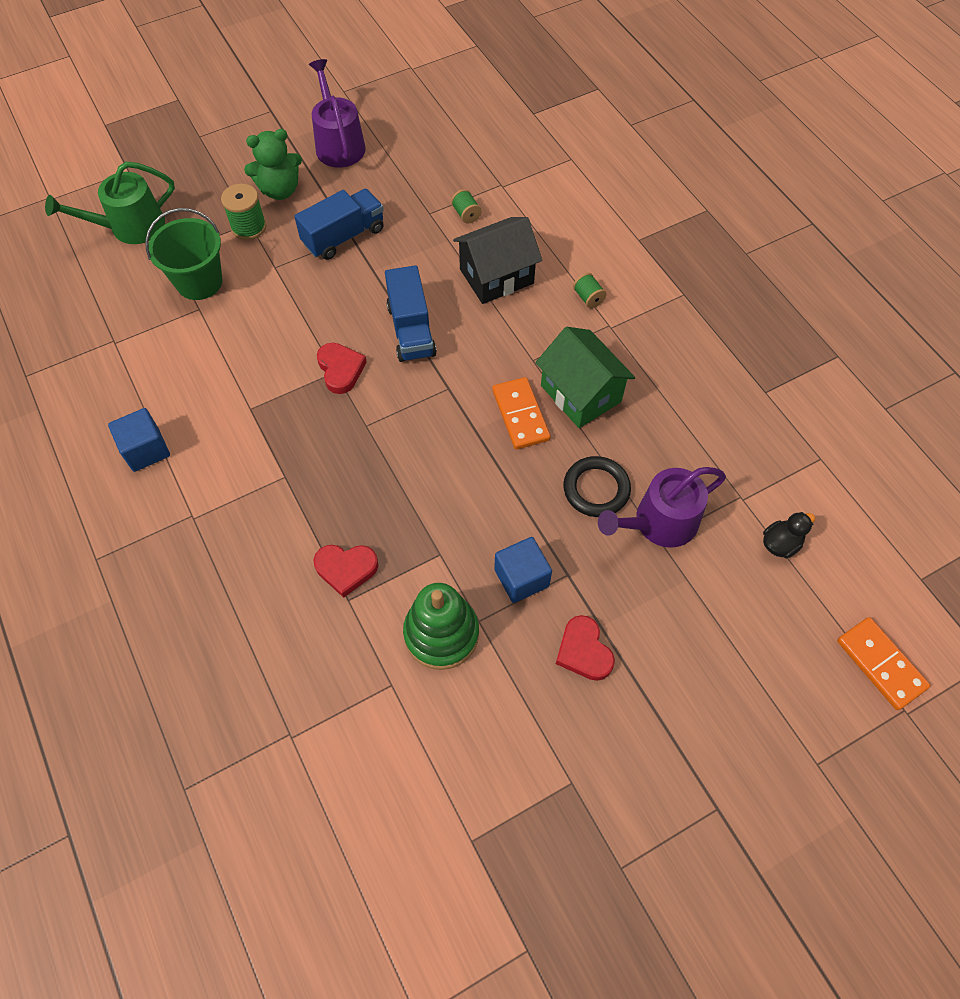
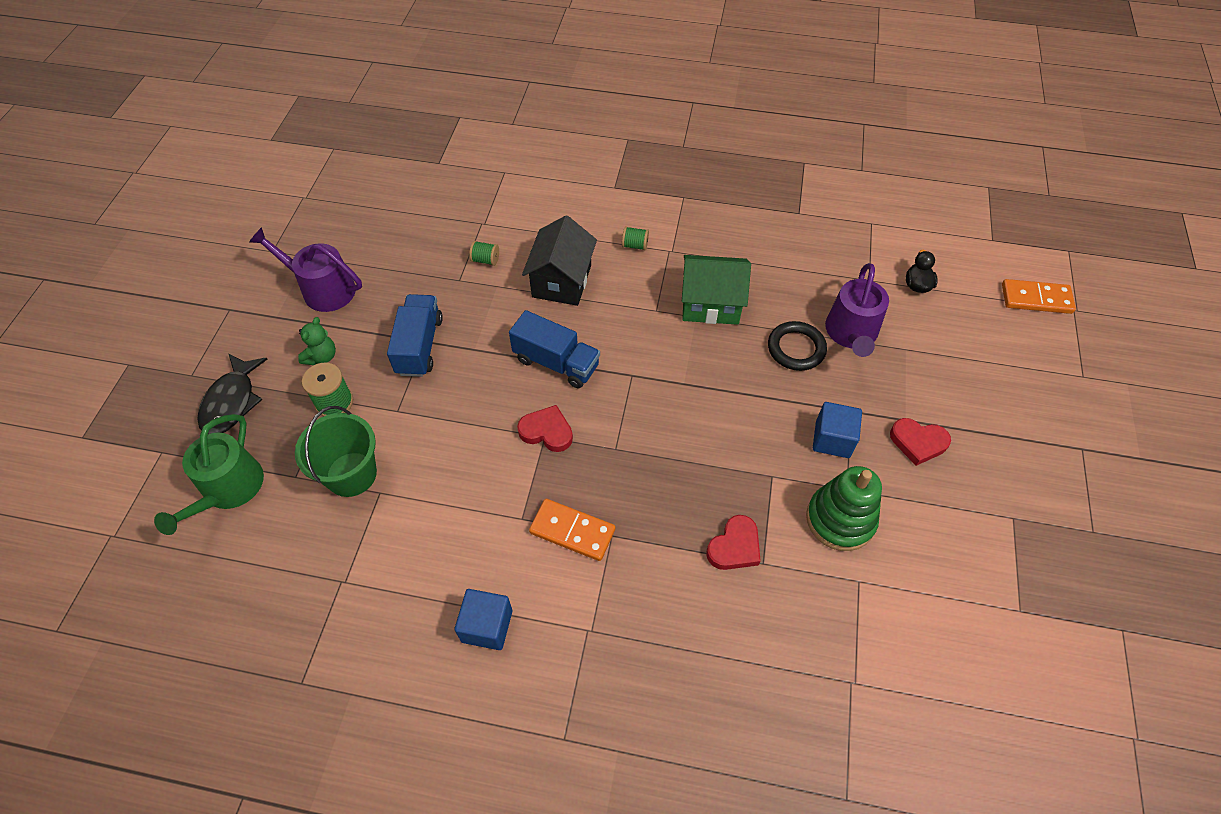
camera: 50 degrees left, 5 degrees down
green teddy bear [244,129,302,200] -> green teddy bear [298,317,336,365], size x0.66
orange domino [492,377,551,449] -> orange domino moved to [529,499,615,561]
none -> black fish [198,353,268,434]

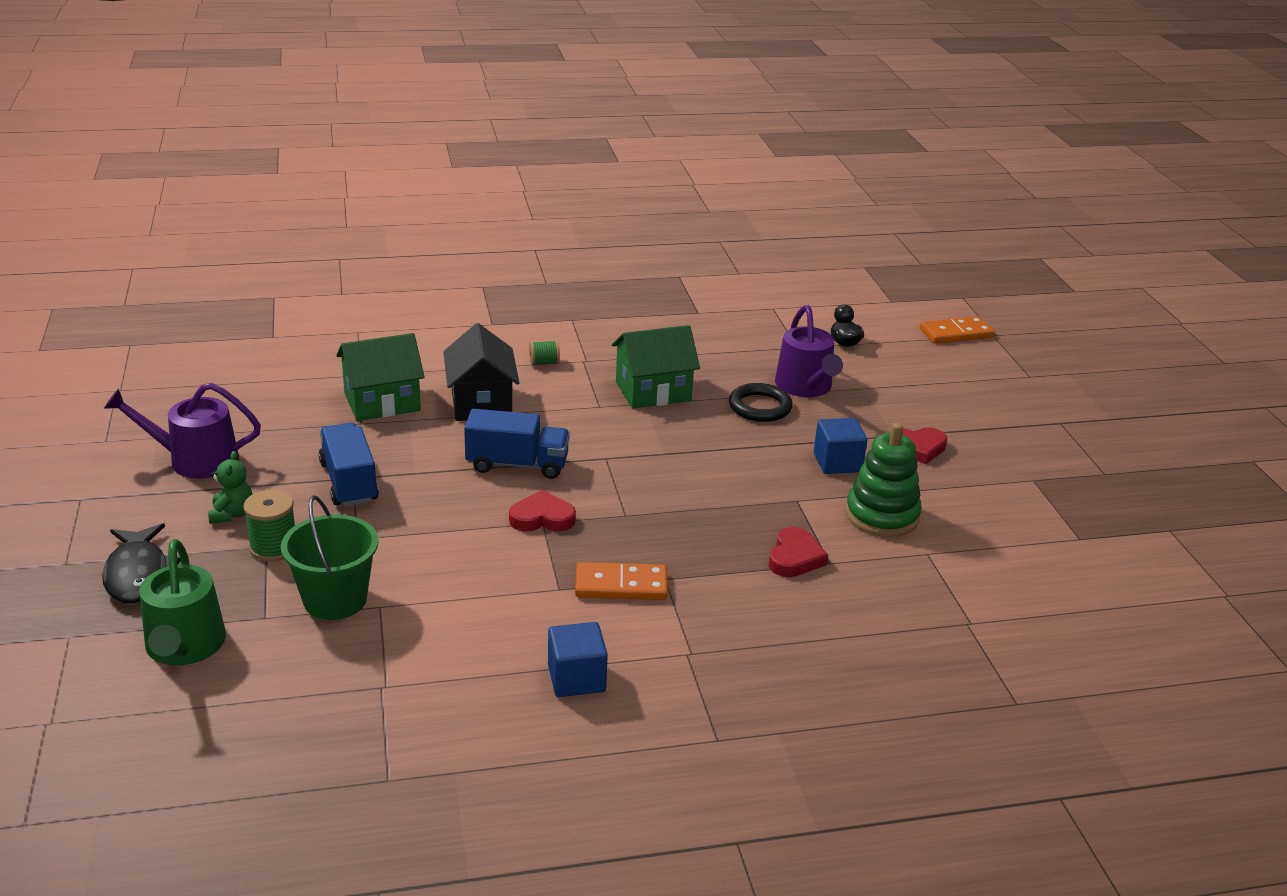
camera: 25 degrees left, 25 degrees down
green spool [469,241,499,266] -> green house [336,333,425,421]

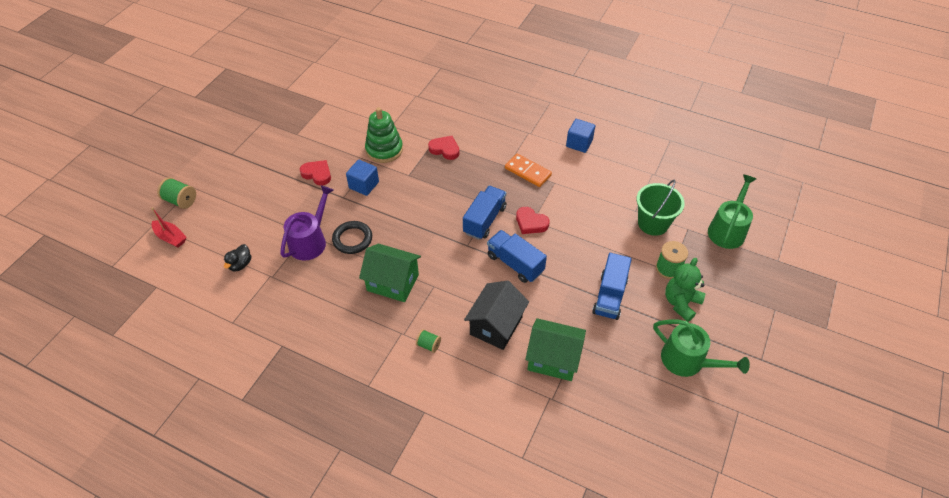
camera: 140 degrees left, 20 degrees up
black fish [102,523,181,603] -> none
purple watering can [104,383,261,479] -> green watering can [653,320,750,377]
green teddy bear [208,451,252,524] -> green teddy bear [665,258,705,322], size x1.51
red heart [769,527,828,577] -> red heart turned 60 degrees clockwise [428,136,459,160]
orange domino [920,316,995,344] -> red boat [151,207,187,248]
none -> green spool [157,177,196,209]
none -> blue truck [463,186,506,240]

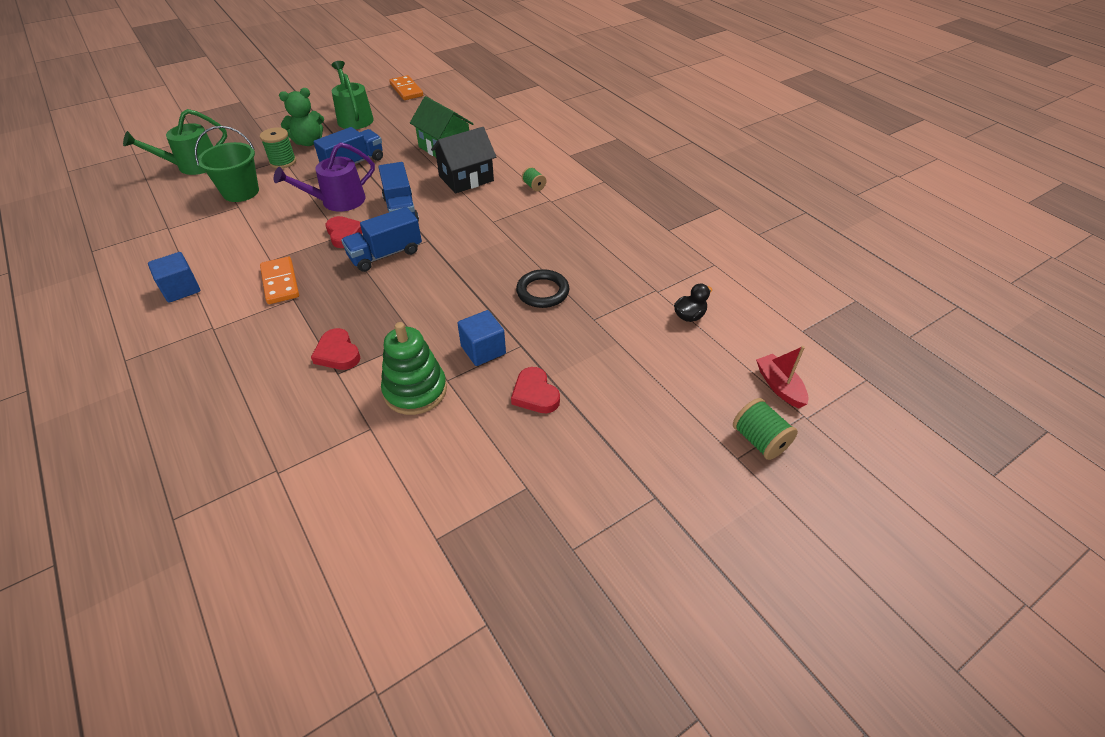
camera: 150 degrees left, 5 degrees down
purple watering can [280,185,333,260] -> purple watering can moved to [274,142,375,212]
green house [359,244,421,302] -> none
none -> orange domino [389,75,423,100]

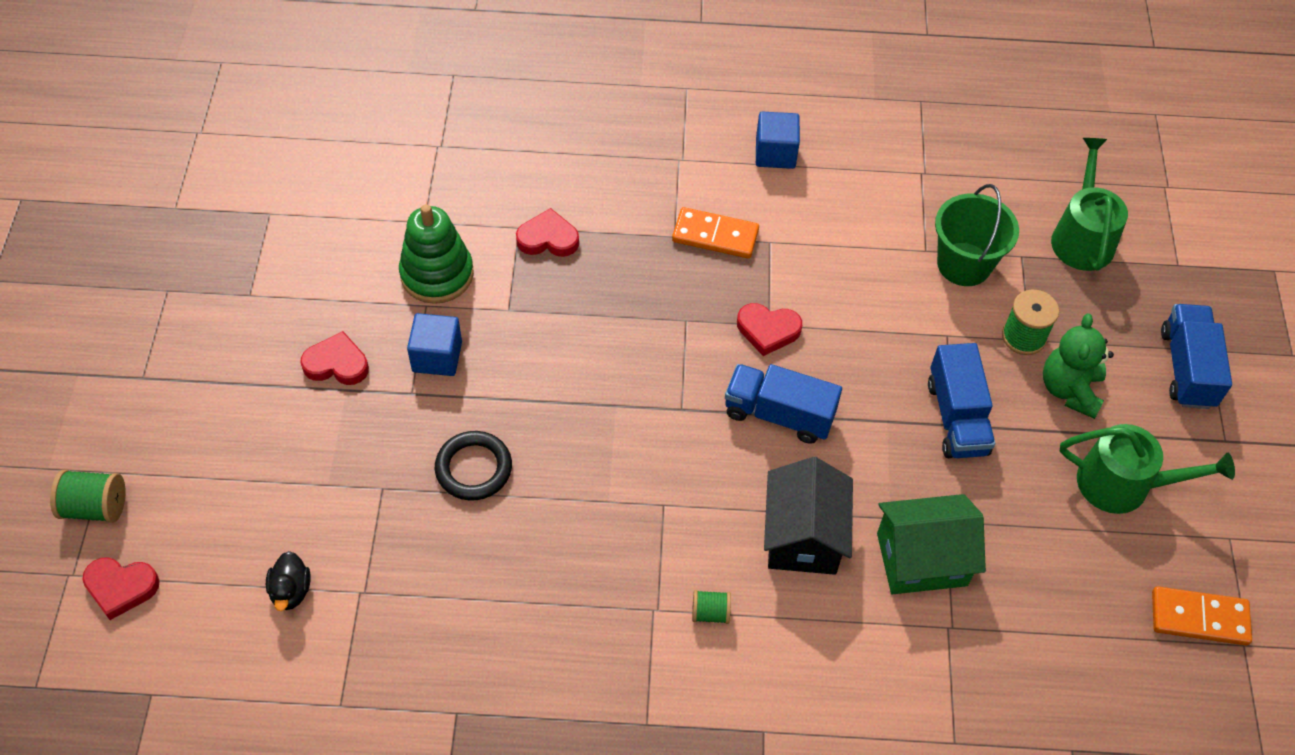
camera: 125 degrees right, 10 degrees up
purple watering can [274,142,375,212] -> none
blue truck [341,207,422,272] -> blue truck moved to [1161,304,1232,409]
red boat [756,346,808,408] -> red heart [82,557,160,620]

